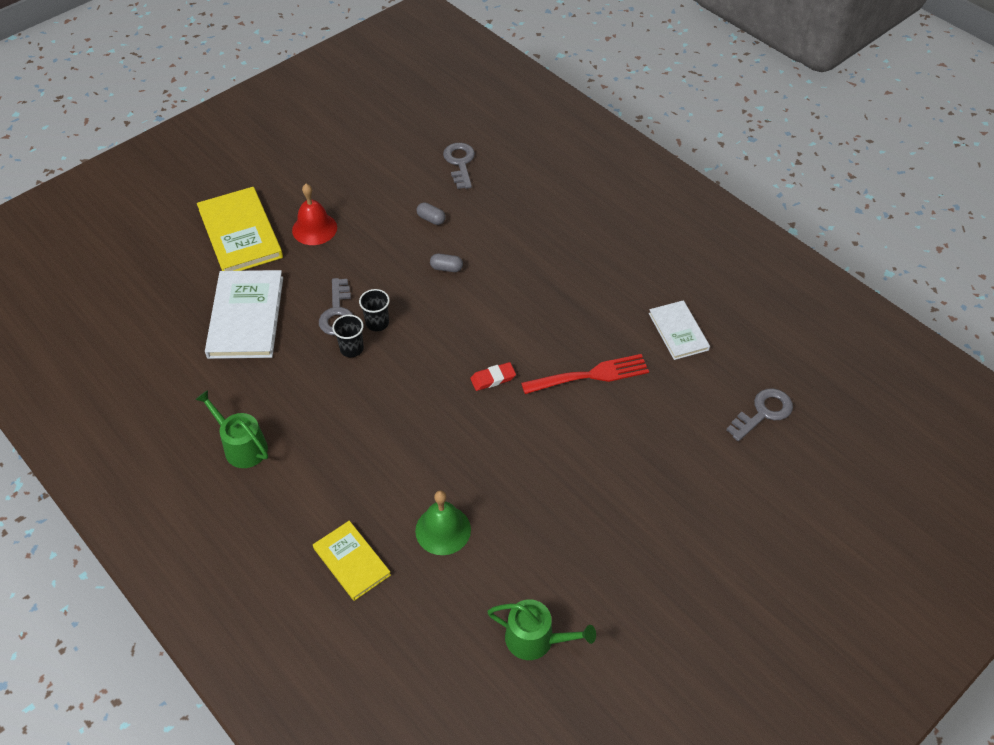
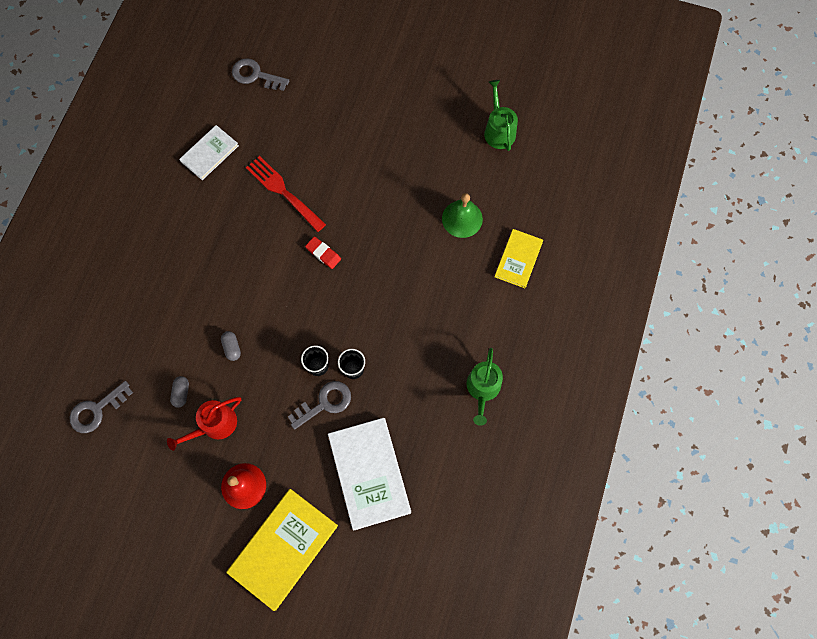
camera: 120 degrees left, 20 degrees up
white book [205,270,283,359] -> white book turned 75 degrees counterclockwise [328,418,411,530]
none -> red watering can [167,397,241,451]

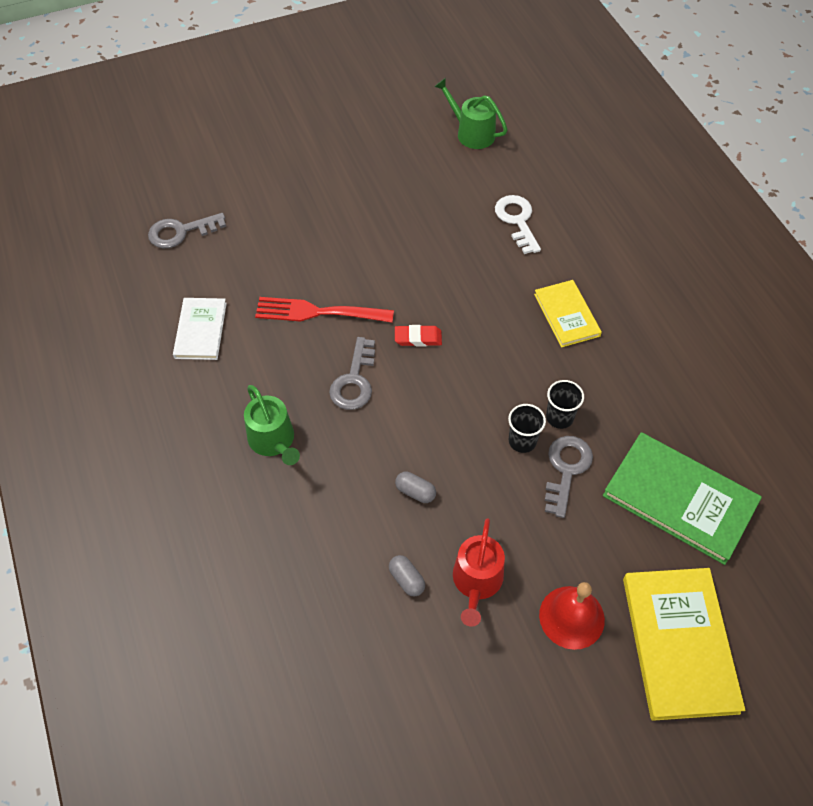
camera: 40 degrees left, 15 degrees down
grey key [69,381,133,433] -> grey key moved to [329,337,375,410]
white book [328,418,411,530] -> green book [603,432,762,565]
green bell [442,193,483,238] -> white key [495,195,541,254]
green watering can [466,348,503,426] -> green watering can moved to [244,385,300,465]
yellow book [494,229,543,288] -> yellow book moved to [534,280,602,347]

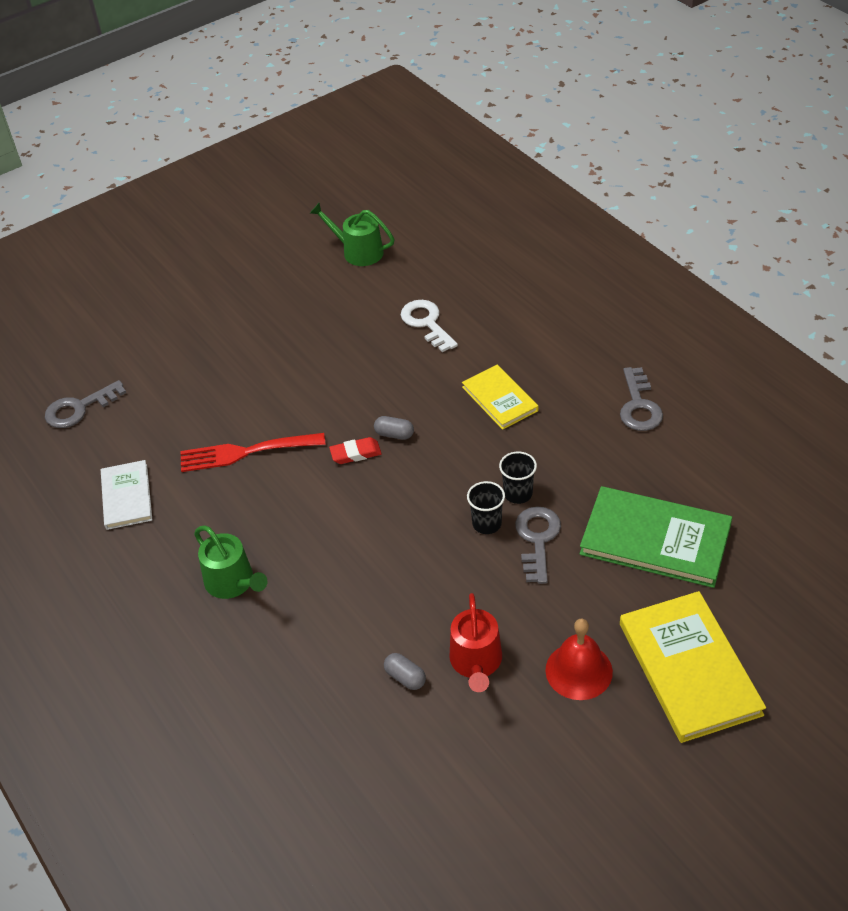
camera: 10 degrees left, 10 degrees down
grey key [329,337,375,410] -> grey key moved to [620,367,663,431]
grey capsule [395,472,436,503] -> grey capsule moved to [374,416,414,440]

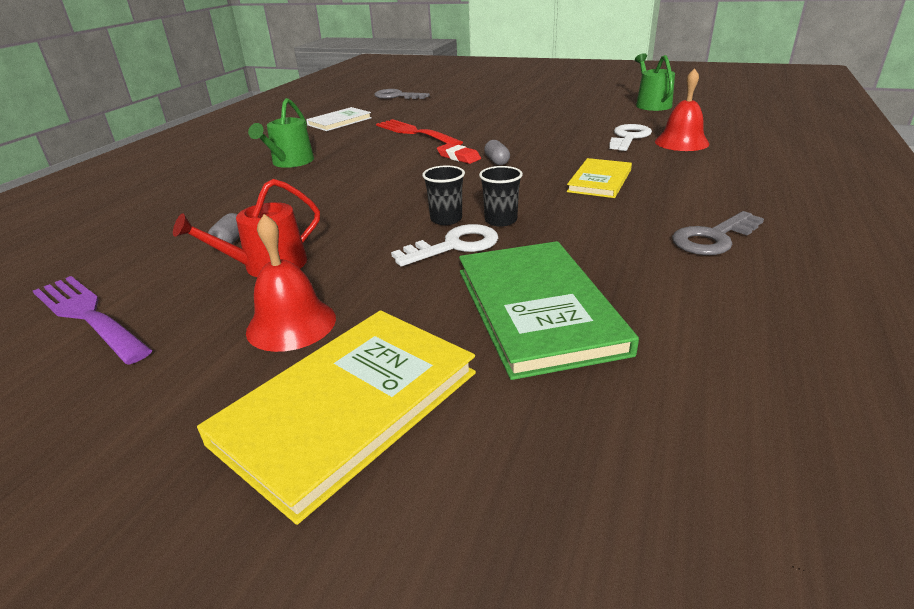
camera: 55 degrees right, 15 degrees down
grey key [515,507,561,584] -> white key [391,224,498,266]
none -> purple fork [33,276,152,365]
none -> red bell [655,68,710,151]

